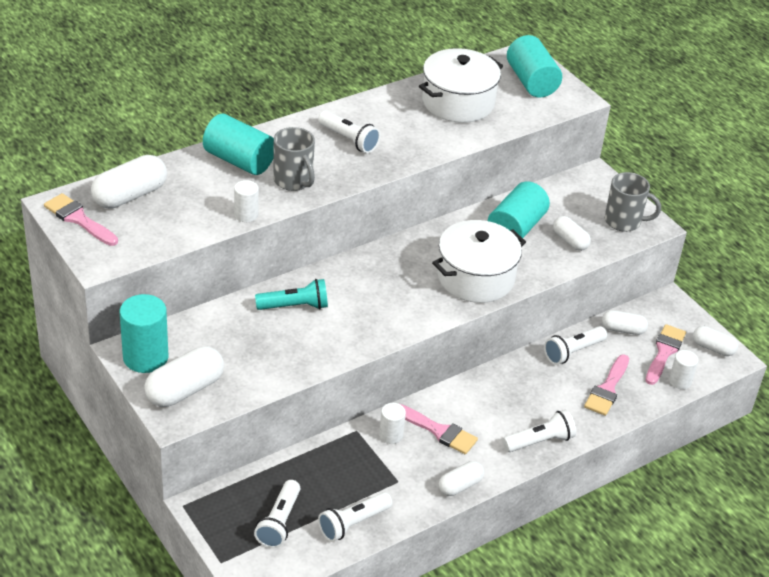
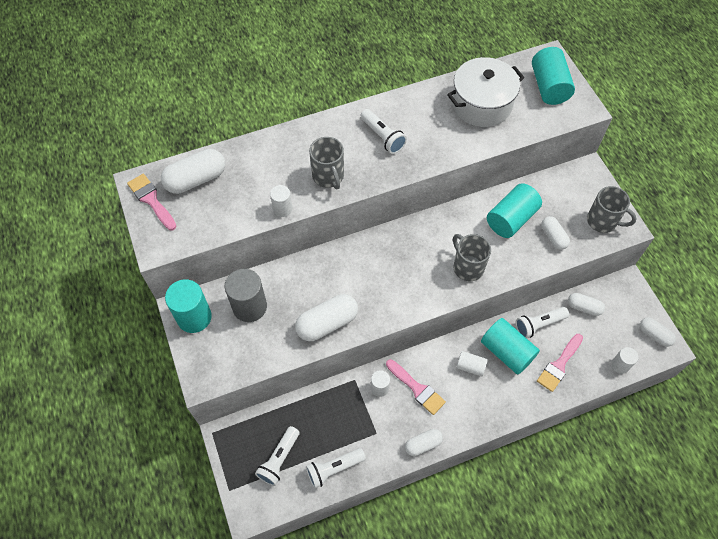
camera: 15 degrees right, 20 degrees up
white capsule [144,346,224,407] -> white capsule moved to [295,294,358,341]
turquoise cylinder [203,114,274,175] -> turquoise cylinder moved to [481,318,540,375]
turquoise flashlight [255,279,328,310] -> none
white pot [432,220,526,303] -> grey mug [453,234,491,281]
white flashlight [503,410,576,452] -> none
pink brush [646,324,686,385] -> none
none -> grey cylinder [225,269,267,322]
none -> white cylinder [456,351,488,377]

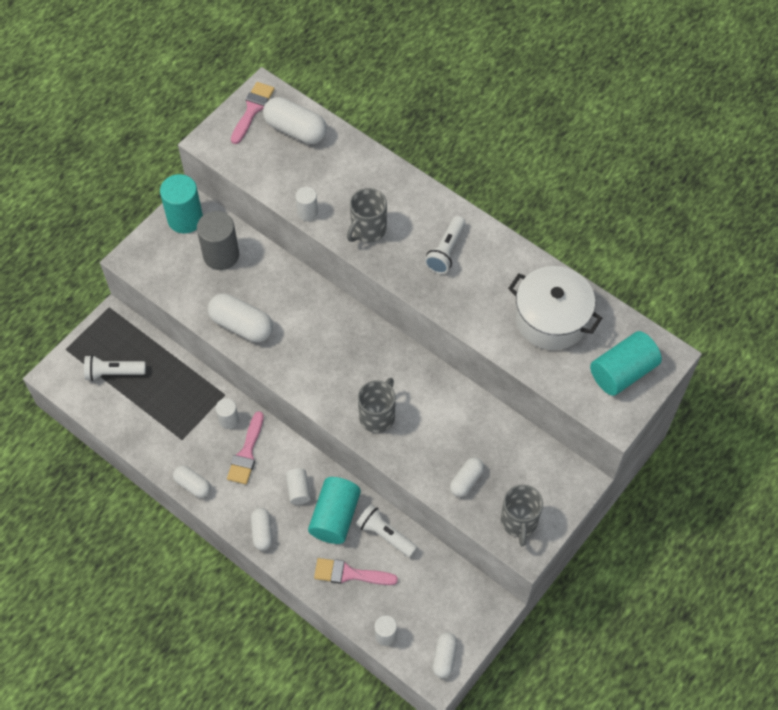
camera: 60 degrees right, 0 degrees up
white flashlight [306,448,366,488] -> none
turquoise cylinder [487,183,542,238] -> none
white capsule [568,293,605,316] -> white capsule moved to [251,508,273,551]

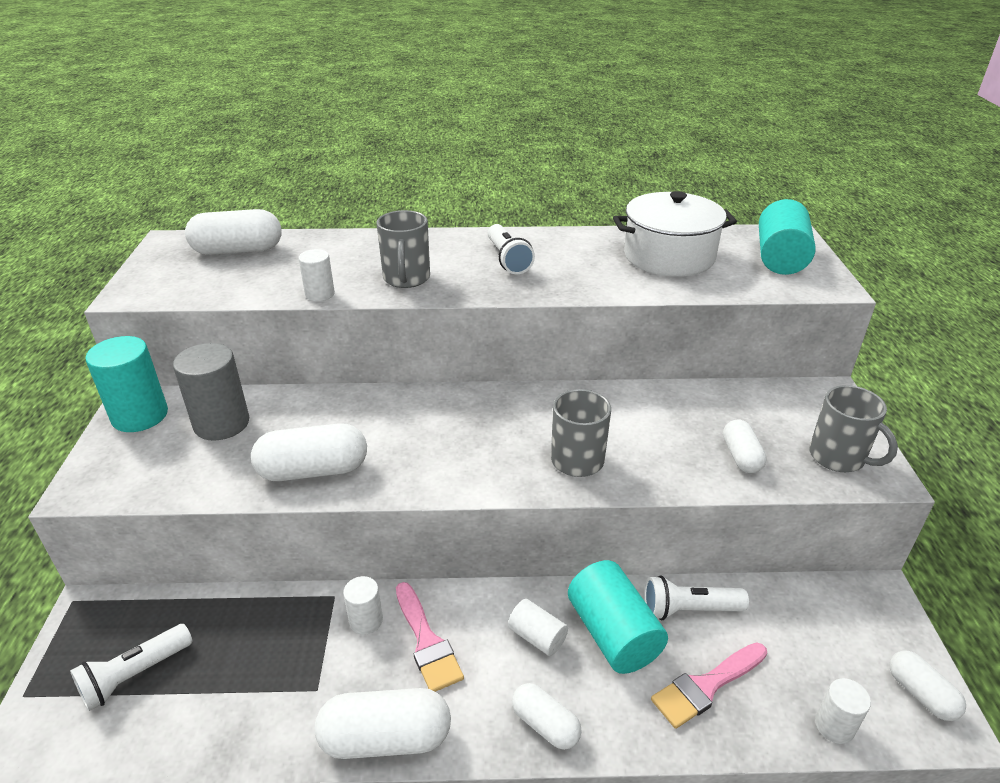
camera: 40 degrees left, 25 degrees down
white capsule [173,465,211,498] -> white capsule [315,688,451,759], size x1.66
pink brush [231,82,275,144] -> none

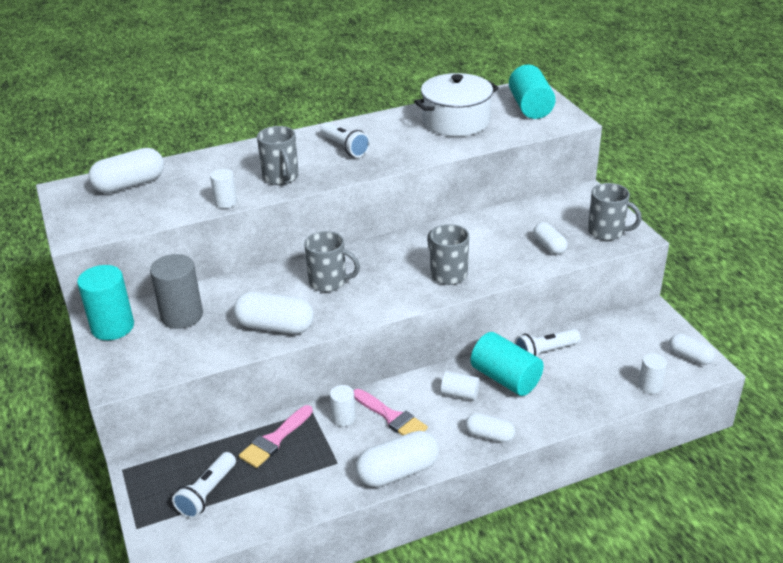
camera: 20 degrees left, 0 degrees up
white capsule [251,423,367,481] -> white capsule turned 45 degrees clockwise [233,292,314,334]
pink brush [651,642,767,729] -> pink brush moved to [239,405,313,468]
none -> grey mug [304,231,360,292]

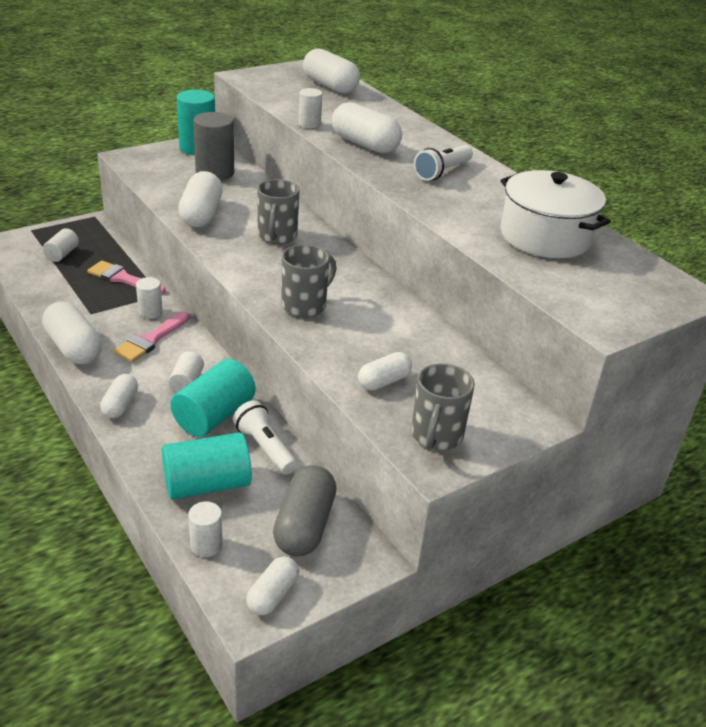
camera: 75 degrees right, 0 degrees up
white flashlight [172,452,236,519] -> white cylinder [43,228,79,262]
grey mug [257,126,299,185] -> white capsule [332,102,402,153]
turquoise cylinder [509,65,556,119] -> turquoise cylinder moved to [162,432,252,500]
none -> grey capsule [273,465,336,557]

